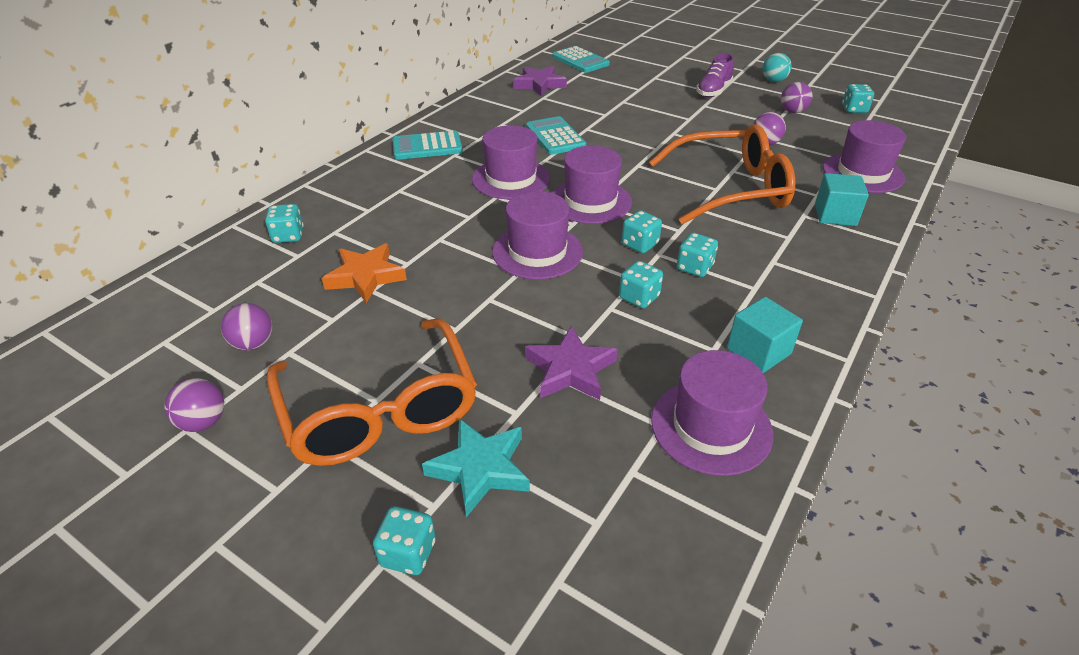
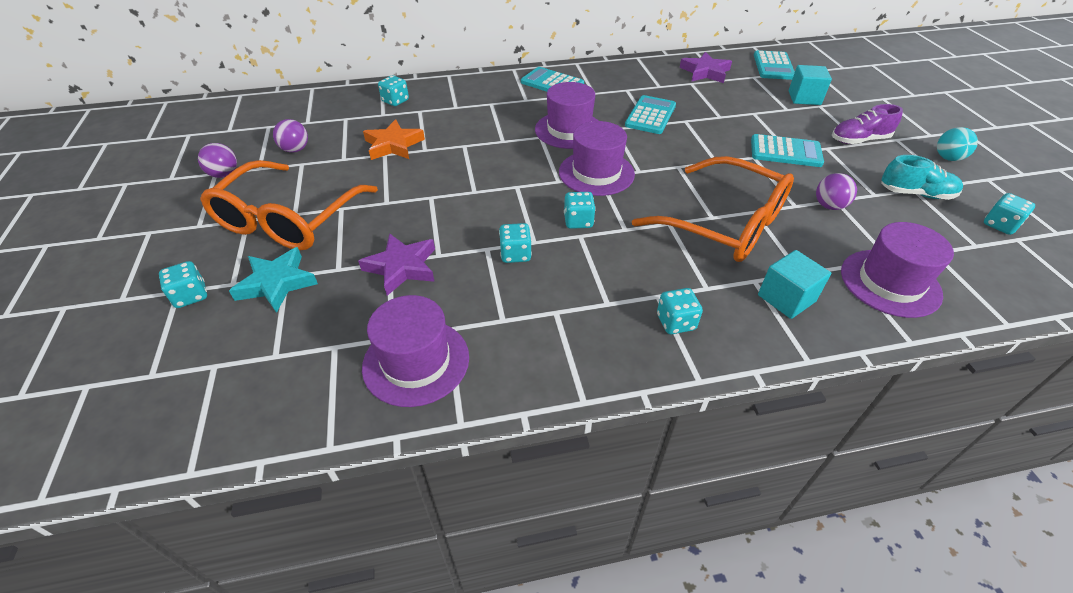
camera: 45 degrees right, 5 degrees up
purple hat [492,191,583,280] -> none
turquoise dice [677,233,718,277] -> turquoise dice moved to [657,288,703,334]
turquoise cube [727,297,803,373] -> turquoise cube moved to [789,65,832,105]
purple ball [781,82,813,113] -> turquoise shoe [881,155,963,200]
none -> turquoise calculator [751,134,824,167]

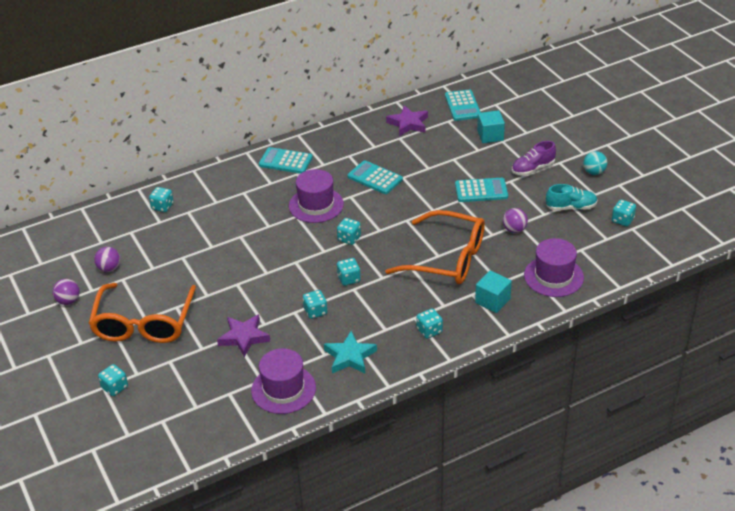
camera: 15 degrees left, 5 degrees down
turquoise star [229,247,318,313] -> turquoise star moved to [324,331,377,374]
orange star [363,119,425,160] -> none
purple hat [559,121,635,196] -> turquoise dice [337,218,361,245]
turquoise calculator [625,95,676,134] -> turquoise calculator turned 60 degrees counterclockwise [348,160,403,194]

